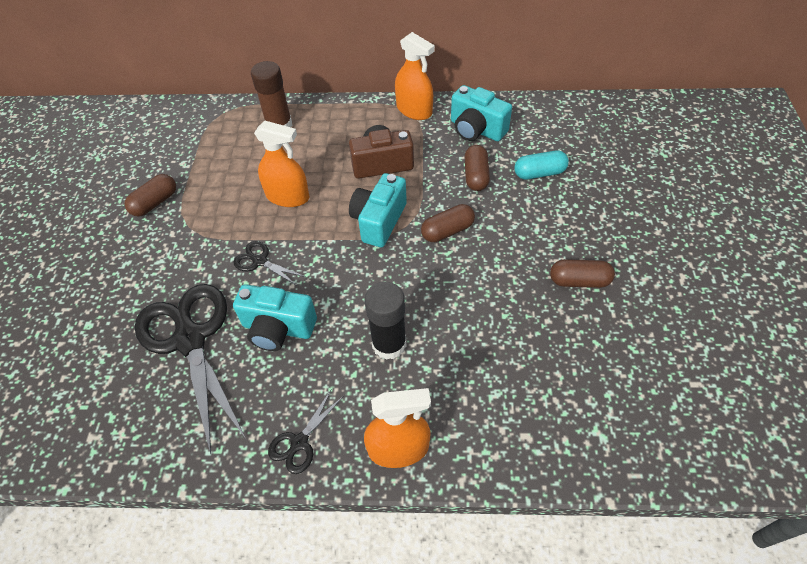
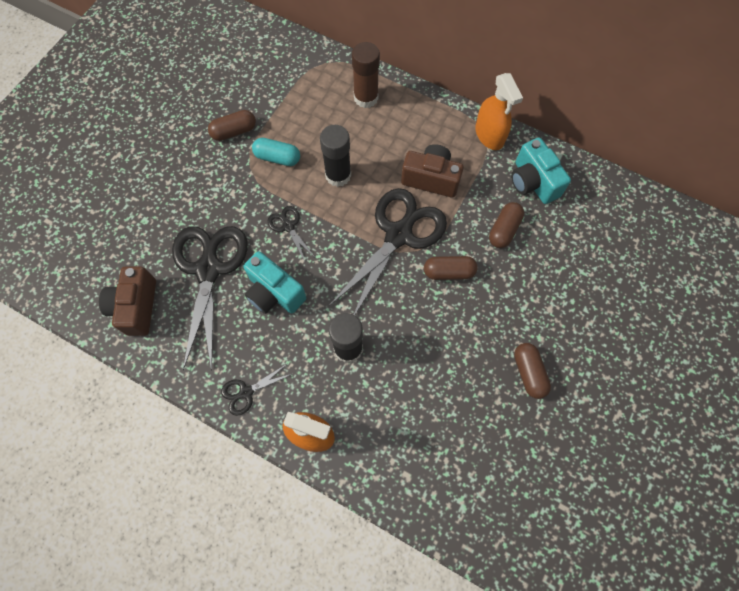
camera: 25 degrees right, 15 degrees up
orange spray bottle [254,121,309,207] -> black glue stick [320,125,351,187]
turquoise camera [349,173,407,247] -> black scissors [329,188,447,316]
turquoise capsule [514,150,569,179] -> turquoise capsule moved to [252,138,300,166]
brown capsule [550,259,615,288] -> brown capsule turned 45 degrees clockwise [514,343,551,399]
none -> brown camera [99,266,156,336]

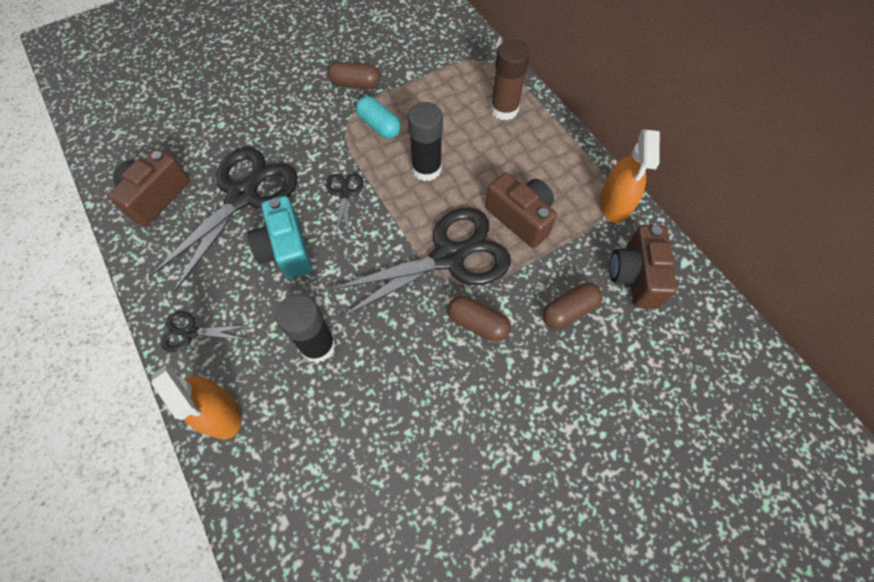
camera: 30 degrees right, 5 degrees down
turquoise camera [511,137,571,204] -> brown camera [609,225,677,308]
brown capsule [514,343,551,399] -> none

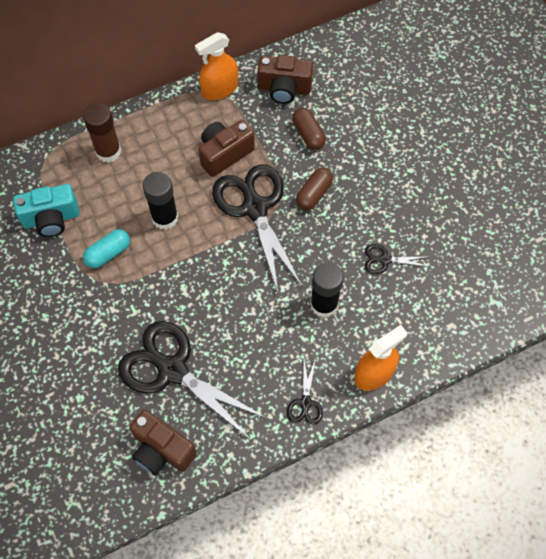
camera: 85 degrees left, 0 degrees up
turquoise camera [247,196,312,279] -> turquoise camera moved to [13,184,79,237]
black scissors [326,173,363,237] -> black scissors moved to [365,244,431,274]
brown capsule [328,62,381,89] -> none
orange spray bottle [600,129,660,223] -> orange spray bottle turned 135 degrees clockwise [195,32,238,100]

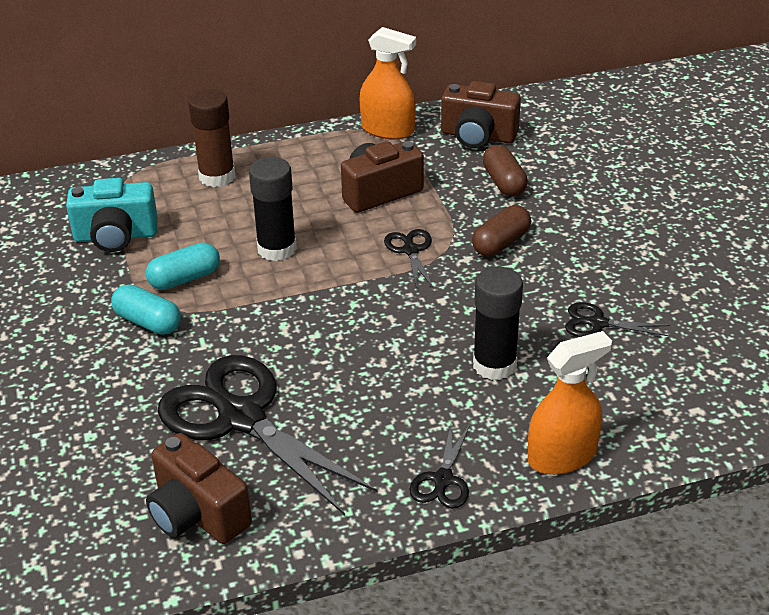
camera: 10 degrees right, 25 degrees down
orange spray bottle [195,32,238,100] -> orange spray bottle turned 135 degrees counterclockwise [359,27,416,139]
black scissors [212,164,303,292] -> black scissors [384,229,434,289], size x0.45
none -> turquoise capsule [111,284,181,335]

